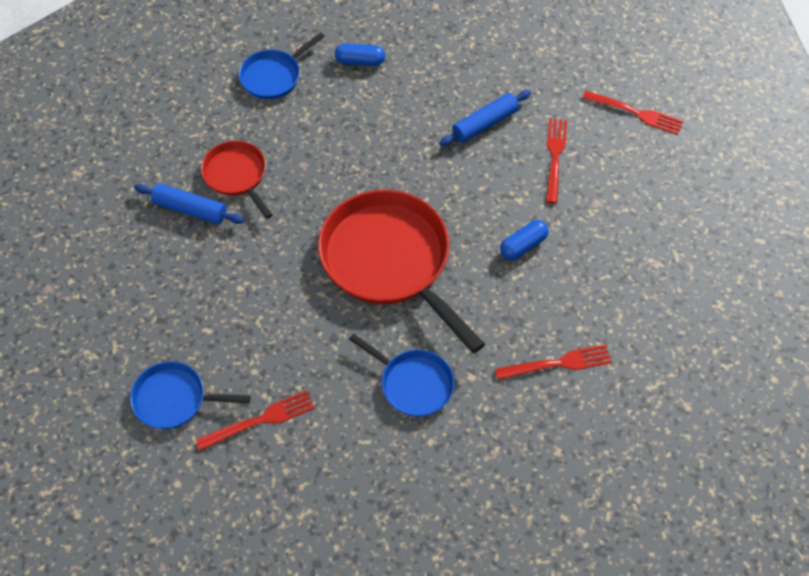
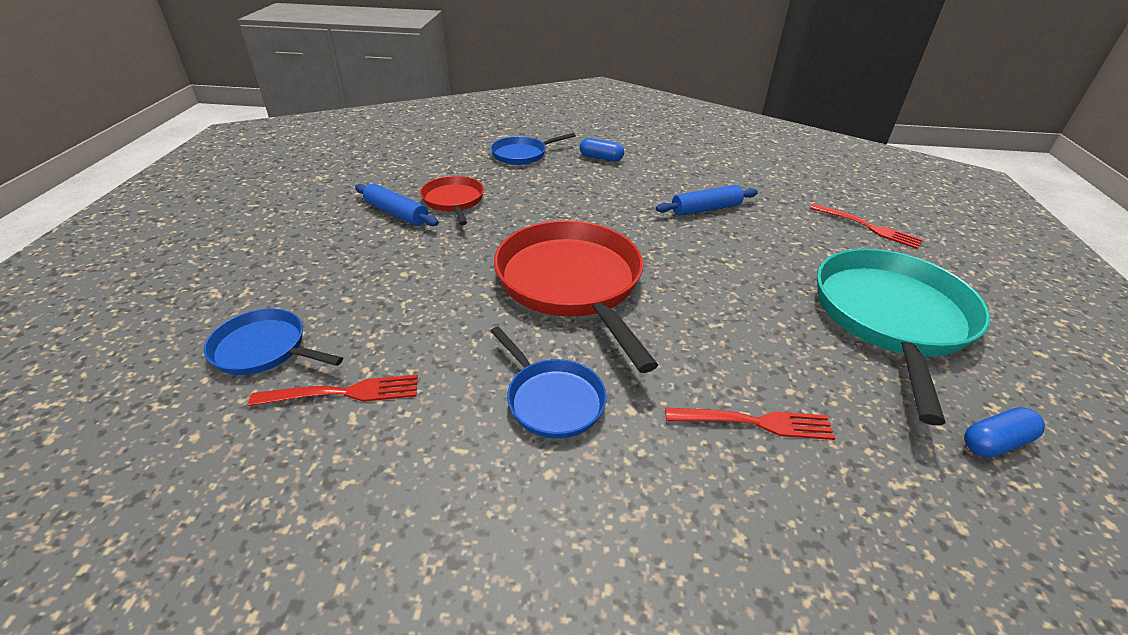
camera: 15 degrees right, 20 degrees down
blue capsule [500,220,549,260] -> blue capsule moved to [964,407,1045,458]
red fork [546,118,567,204] -> none
none -> turquoise pan [817,249,990,425]

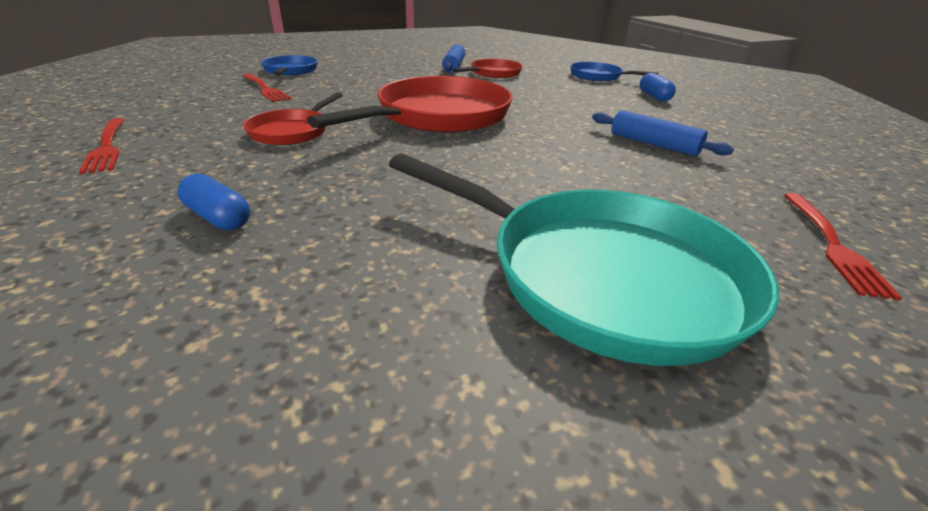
camera: 60 degrees right, 5 degrees down
blue pan [491,327,607,439] -> red pan [243,92,343,145]
red fork [665,407,835,440] -> red fork moved to [79,118,124,174]
turquoise pan [817,249,990,425] -> turquoise pan turned 45 degrees clockwise [389,153,779,366]
blue capsule [964,407,1045,458] -> blue capsule moved to [177,174,250,230]

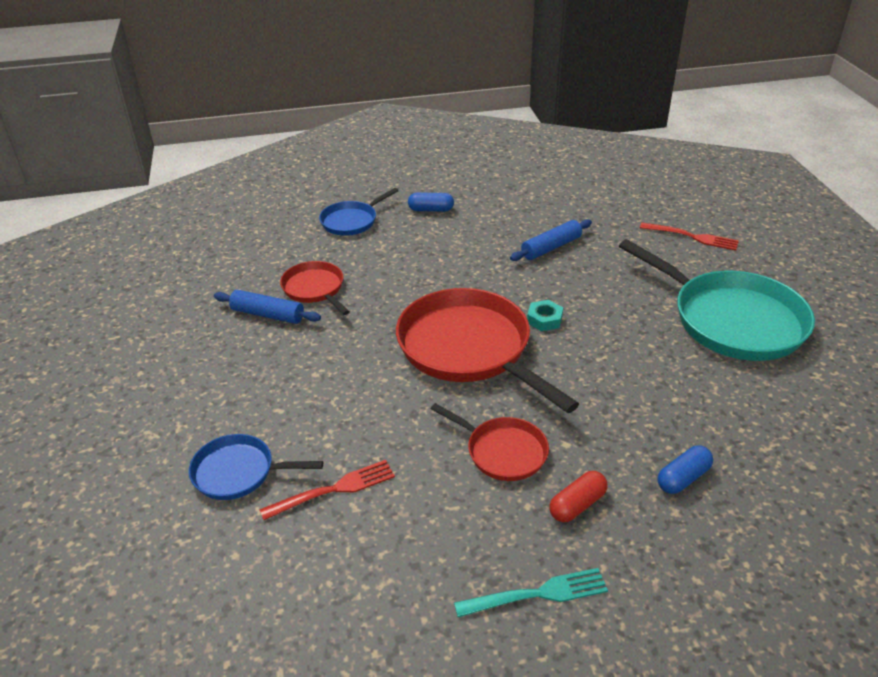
camera: 75 degrees left, 5 degrees up
red fork [79,118,124,174] -> turquoise fork [454,568,608,617]
turquoise pan [389,153,779,366] -> turquoise pan turned 90 degrees clockwise [619,239,815,361]
none -> turquoise nut [527,300,563,331]
none -> red capsule [549,471,608,522]

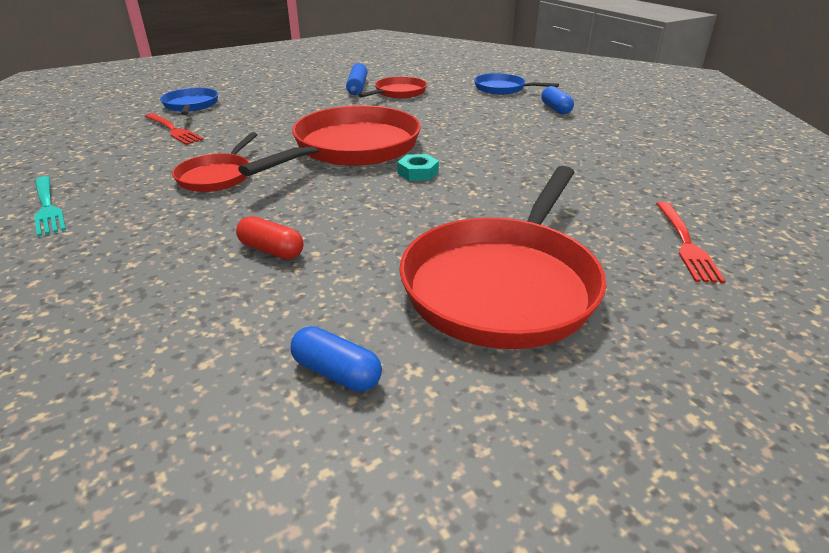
camera: 70 degrees right, 5 degrees down
blue rolling pin [510,219,592,261] -> none
red capsule [549,471,608,522] -> red capsule moved to [236,216,304,259]
turquoise pan [619,239,815,361] -> red pan [399,166,606,349]
blue capsule [658,445,713,494] -> blue capsule moved to [290,326,382,392]

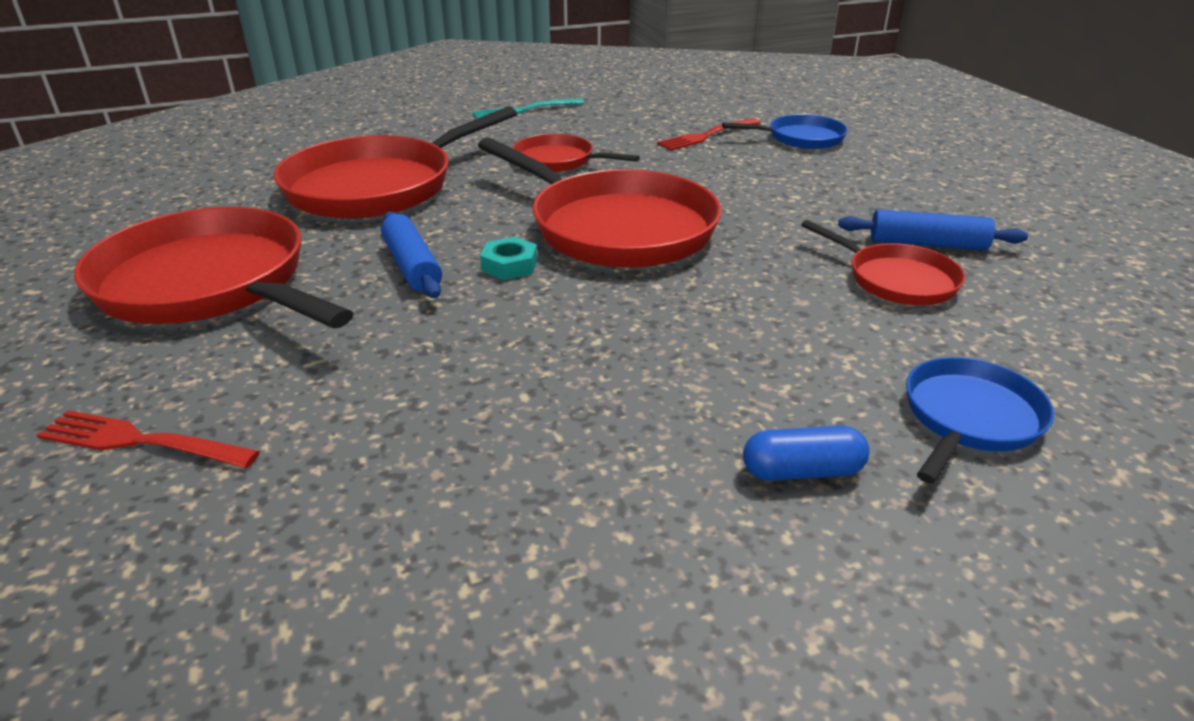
camera: 100 degrees right, 0 degrees up
red capsule [236,216,304,259] -> red pan [274,106,517,219]
blue capsule [290,326,382,392] -> none
none -> blue rolling pin [381,211,442,298]

